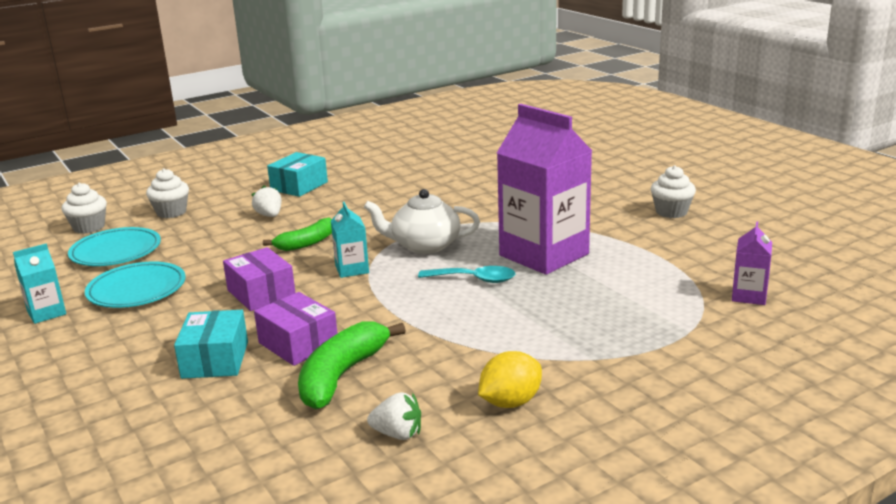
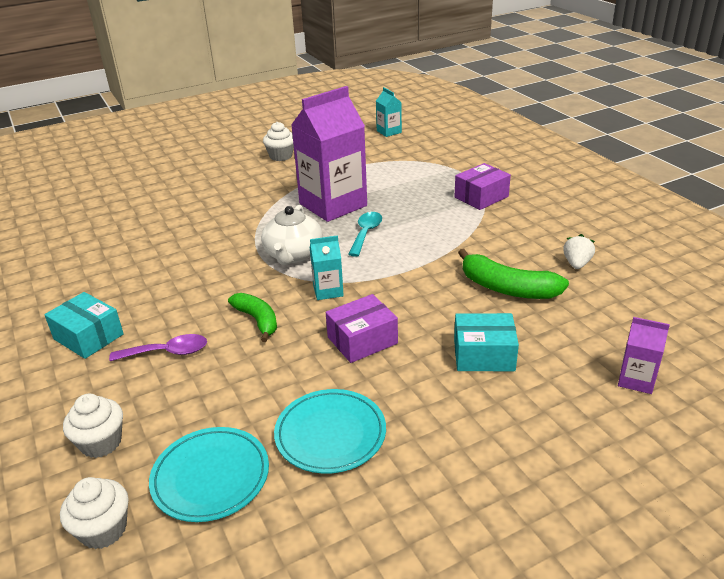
camera: 85 degrees left, 10 degrees up
turquoise carton [13,244,66,324] -> turquoise carton moved to [376,87,402,137]
white strawberry [251,185,282,217] -> purple spoon [109,334,207,361]
purple box [254,292,338,366] -> purple box moved to [454,163,511,210]
yellow lemon [478,351,542,408] -> none
purple carton [732,221,772,305] -> purple carton moved to [618,317,670,394]

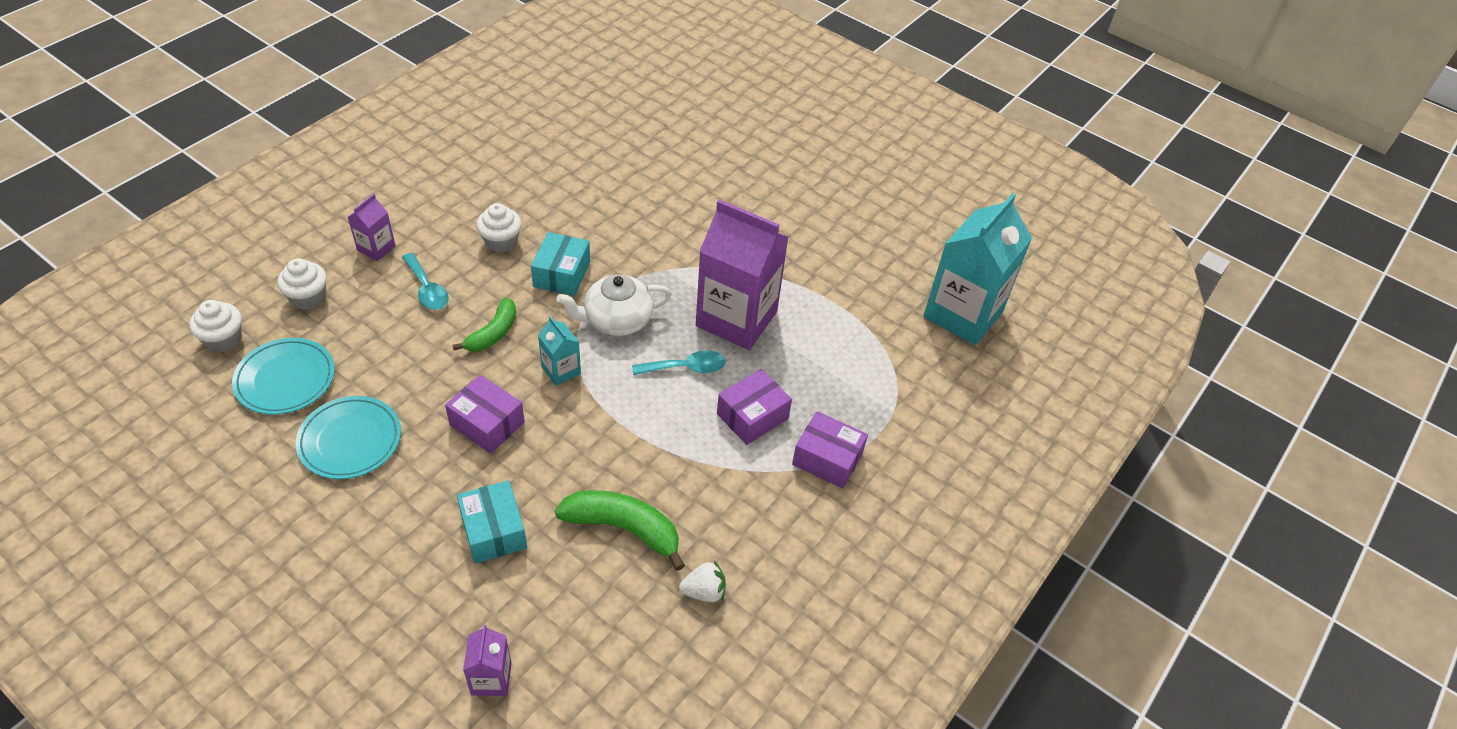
camera: 60 degrees right, 15 degrees up
turquoise box [44,292,124,359] -> turquoise box moved to [531,232,590,296]
purple spoon [109,334,207,361] -> turquoise spoon [402,253,449,310]
white cupcake [263,122,294,161] -> white cupcake moved to [476,203,522,253]
turquoise carton [376,87,402,137] -> turquoise carton [923,193,1032,345], size x2.23
green banana [458,249,569,299] -> green banana turned 105 degrees clockwise [555,490,685,571]
none -> purple carton [348,194,396,261]
none -> purple box [717,369,792,445]

